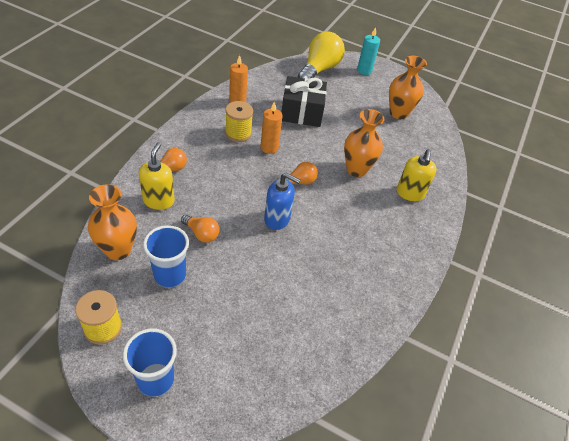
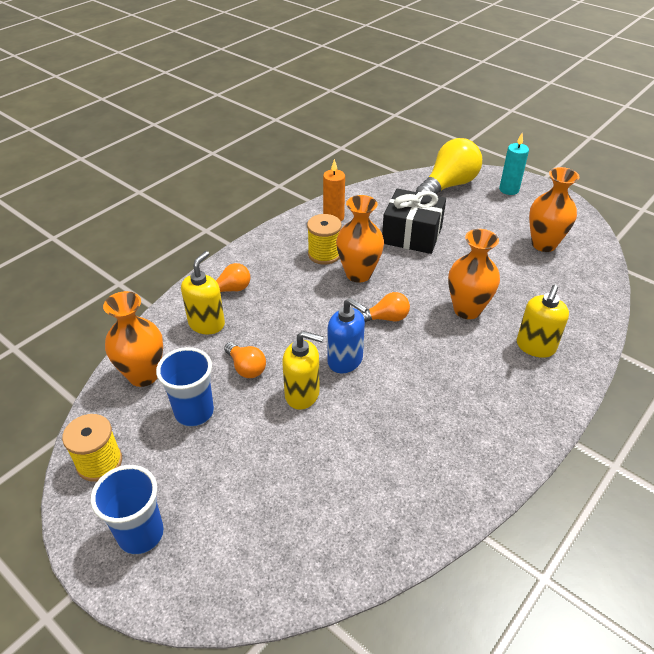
camera: 20 degrees right, 5 degrees down
orange candle [260,101,283,154] -> orange vase [336,195,384,283]
none -> yellow soap dispenser [282,331,324,410]

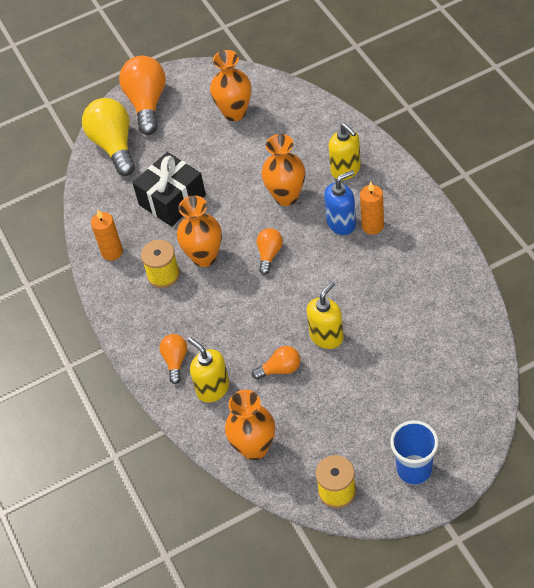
camera: 60 degrees left, 10 degrees up
blue cup [156,347,214,426] -> none
blue soap dispenser [327,298,368,373] -> blue soap dispenser moved to [324,170,356,235]
turquoise candle [499,133,529,195] -> orange light bulb [119,56,166,135]
none -> orange candle [360,182,384,235]

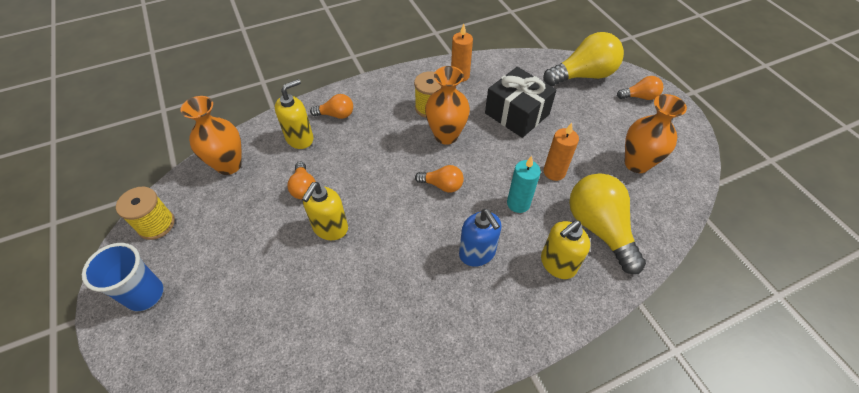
camera: 85 degrees right, 0 degrees up
orange light bulb [119,56,166,135] -> orange light bulb [617,76,663,100], size x0.52
orange vase [261,134,305,206] -> turquoise candle [507,156,541,213]
yellow soap dispenser [307,281,344,349] -> yellow soap dispenser turned 75 degrees clockwise [302,182,348,240]
orange candle [360,182,384,235] -> orange candle moved to [543,123,579,181]
none -> yellow light bulb [569,173,646,274]

